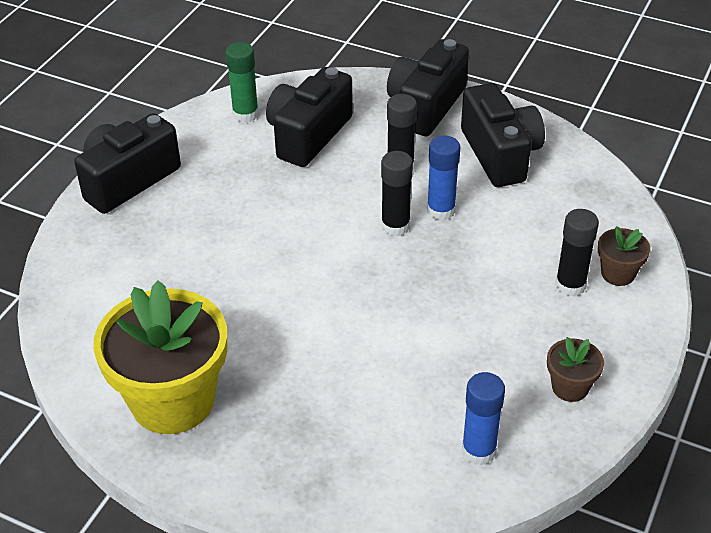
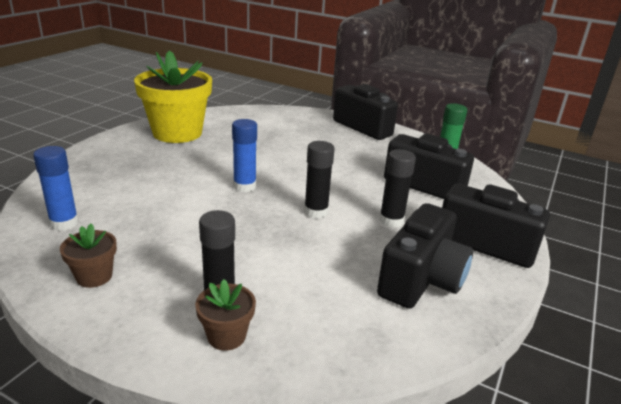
camera: 90 degrees right, 15 degrees down
blue glue stick [427,136,460,221] -> blue glue stick moved to [232,119,257,192]
black camera [461,83,545,187] -> black camera turned 45 degrees counterclockwise [377,203,473,309]

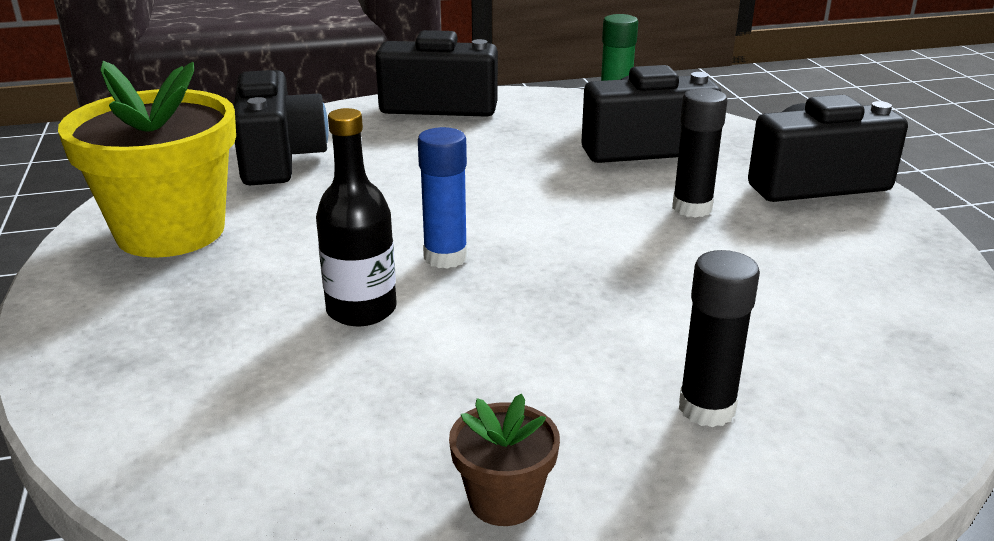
camera: 40 degrees left, 0 degrees up
blue glue stick [33,146,79,231] -> none
brown flower pot [195,279,256,351] -> none
black glue stick [304,141,334,219] -> none
black camera [377,203,473,309] -> black camera moved to [234,70,328,185]
none -> black bottle [316,108,397,326]

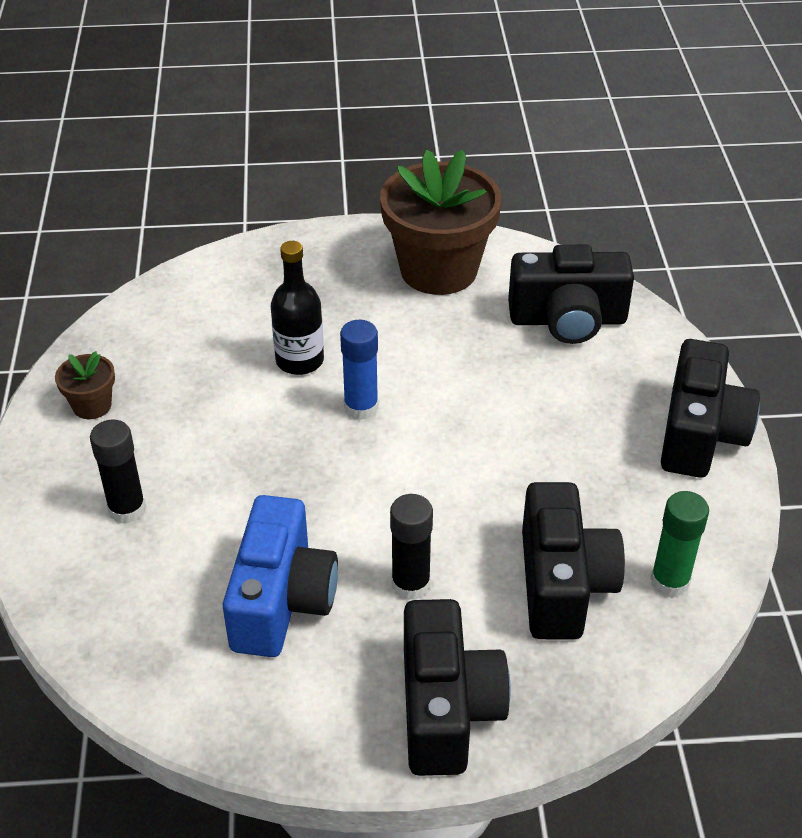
camera: 100 degrees right, 15 degrees up
yellow flower pot [58,61,236,258] -> brown flower pot [380,150,502,295]
none -> blue camera [223,495,338,657]

